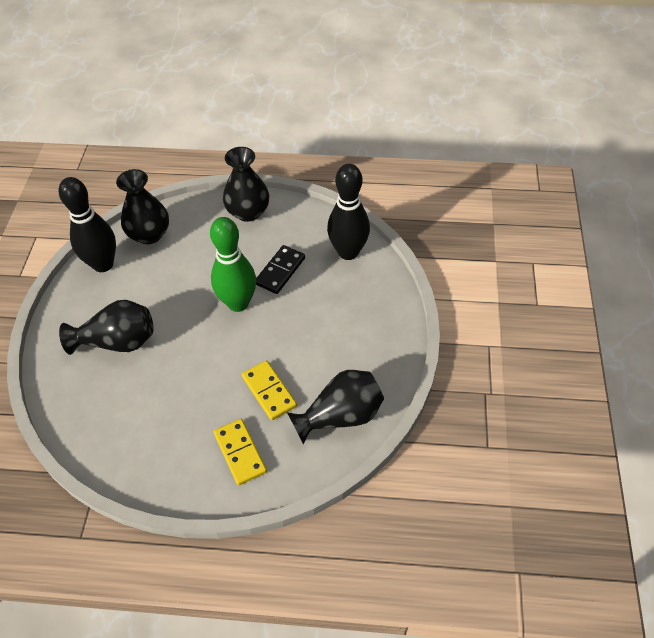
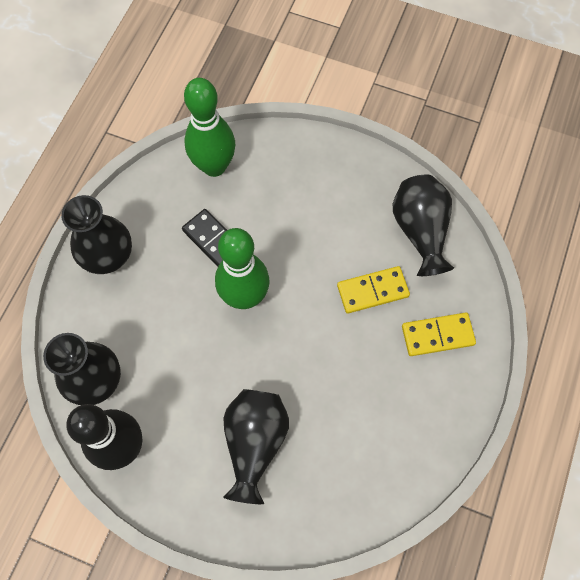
camera: 75 degrees left, 15 degrees up
black bowling pin [327,164,370,260] -> green bowling pin [184,78,235,177]

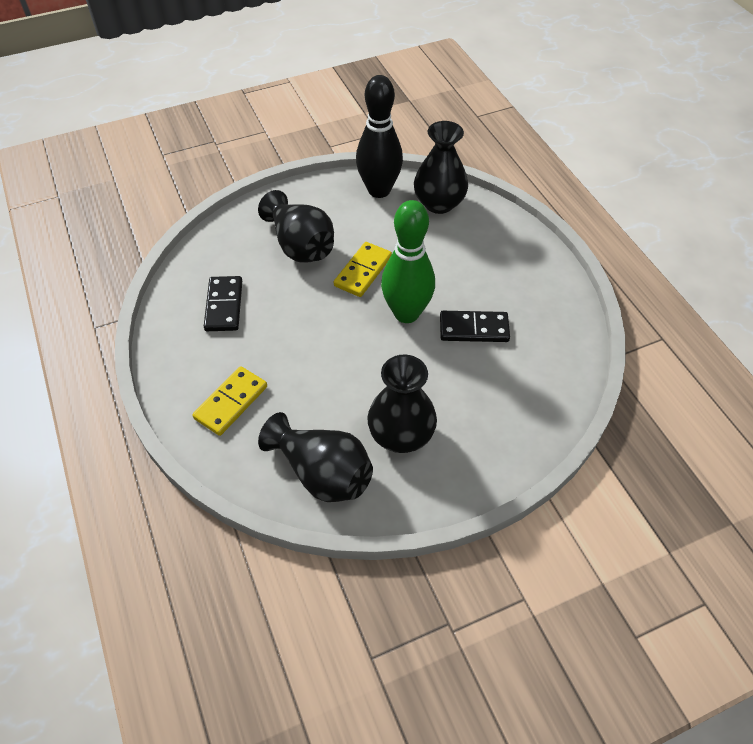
camera: 135 degrees right, 15 degrees down
black vase [61,195,132,274] -> black vase moved to [367,355,437,453]
green bowling pin [184,78,235,177] -> none
yellow domino [337,266,410,314] -> yellow domino moved to [334,242,392,297]
none -> black domino [204,276,242,331]

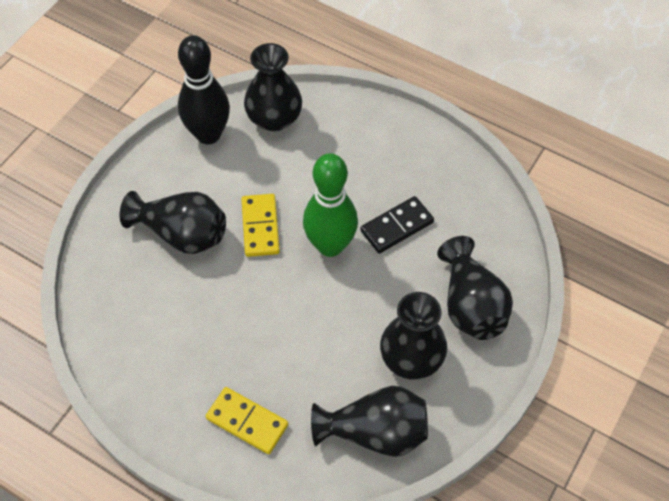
camera: 35 degrees left, 5 degrees up
yellow domino [192,366,267,436] -> yellow domino turned 60 degrees counterclockwise [206,387,288,454]
black domino [204,276,242,331] -> none
none -> black vase [437,236,513,340]

